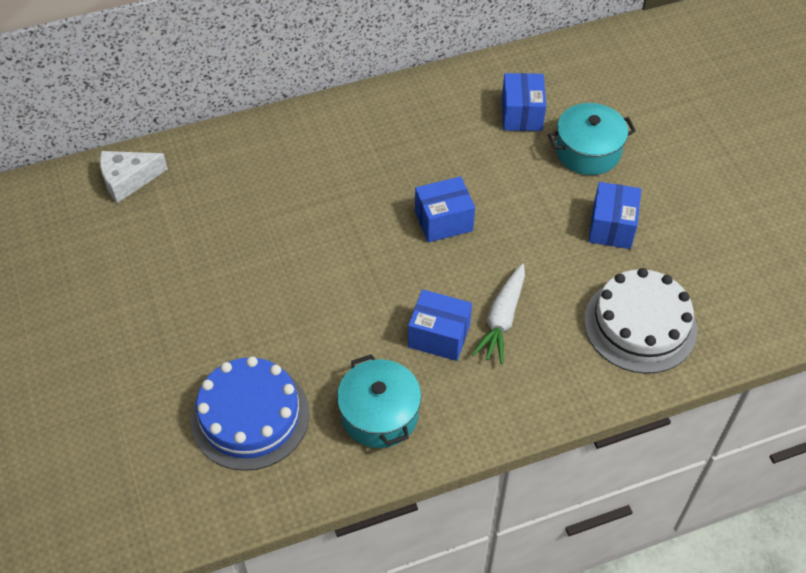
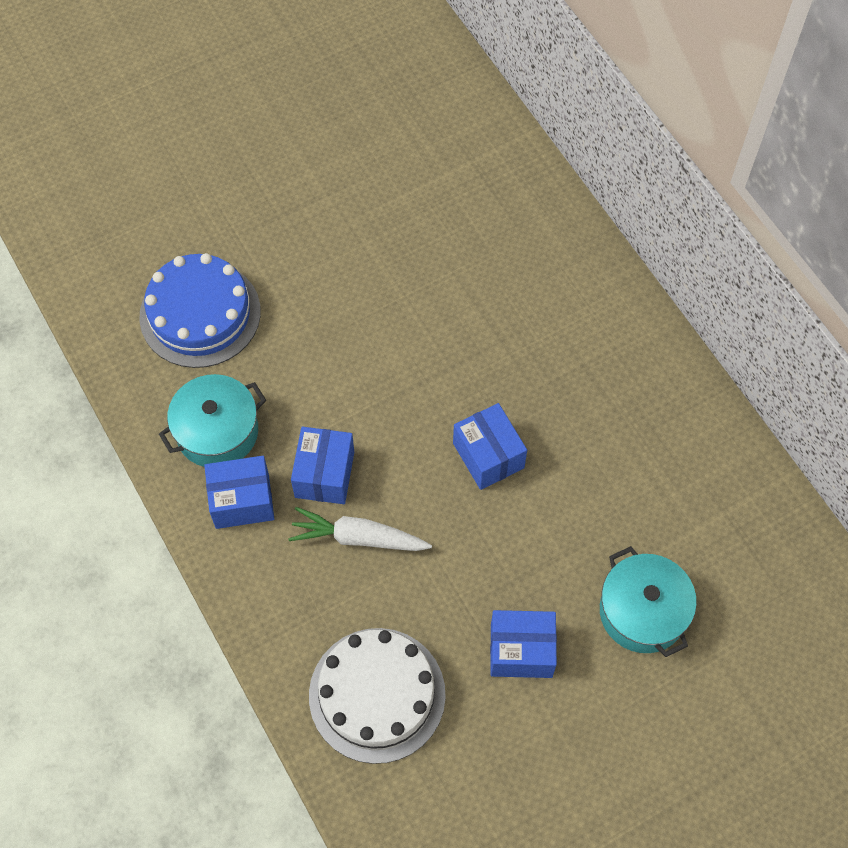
camera: 80 degrees right, 10 degrees up
white cheese [100,151,168,203] -> none
blue box [502,73,546,131] -> blue box moved to [204,456,274,529]

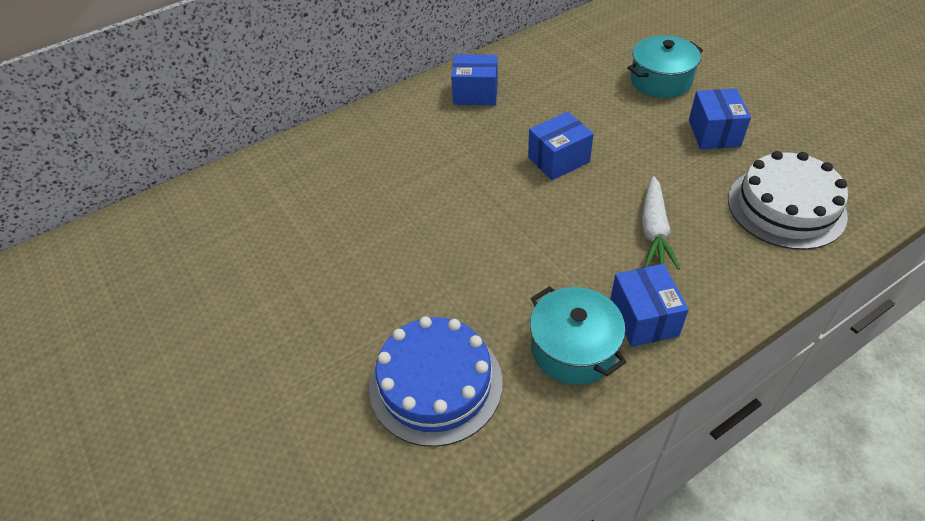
camera: 90 degrees left, 15 degrees down
blue box [291,427,354,504] -> blue box moved to [451,55,498,105]

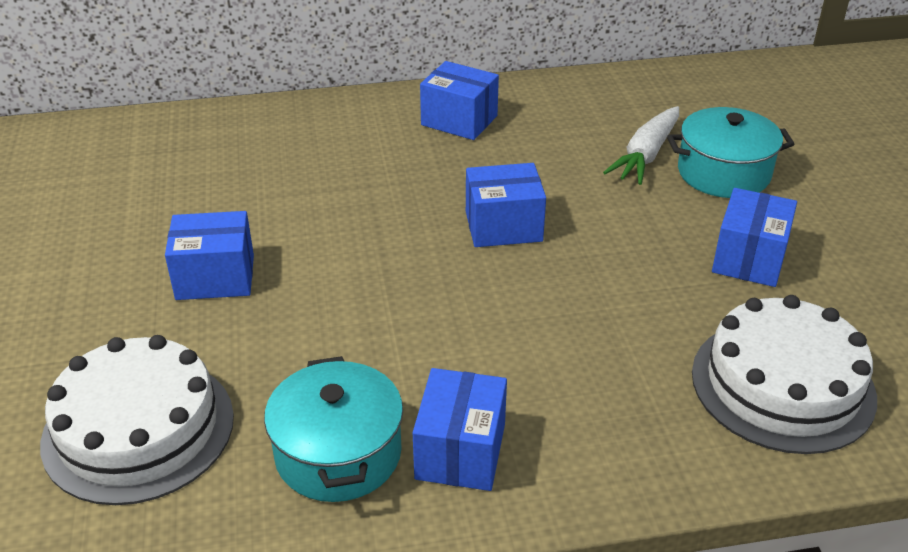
camera: 20 degrees right, 10 degrees down
blue cake [369,316,503,447] -> white cake [40,335,234,505]
white carrot [642,176,680,270] -> white carrot moved to [603,106,679,185]
none -> blue box [165,211,254,300]

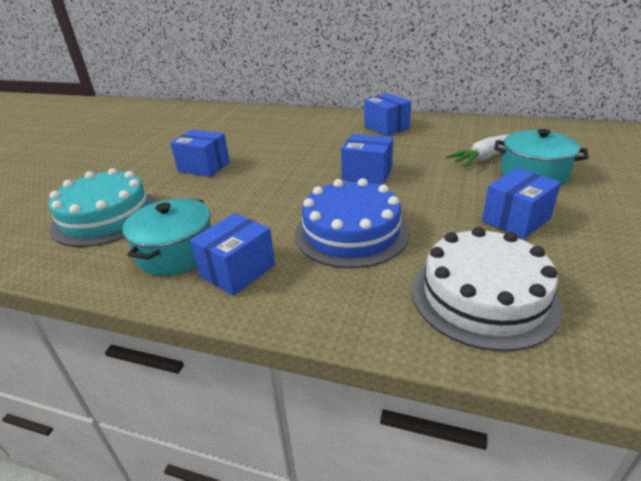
camera: 30 degrees right, 5 degrees down
white cake [40,335,234,505] -> turquoise cake [49,168,157,247]
none -> blue cake [294,178,410,268]

